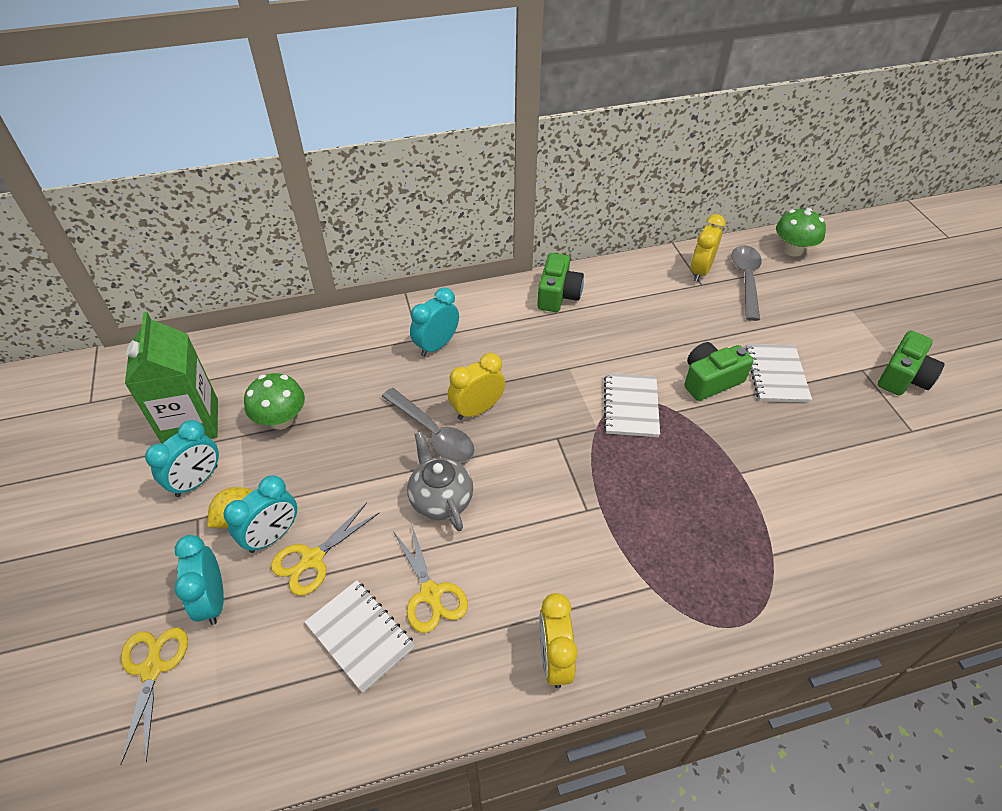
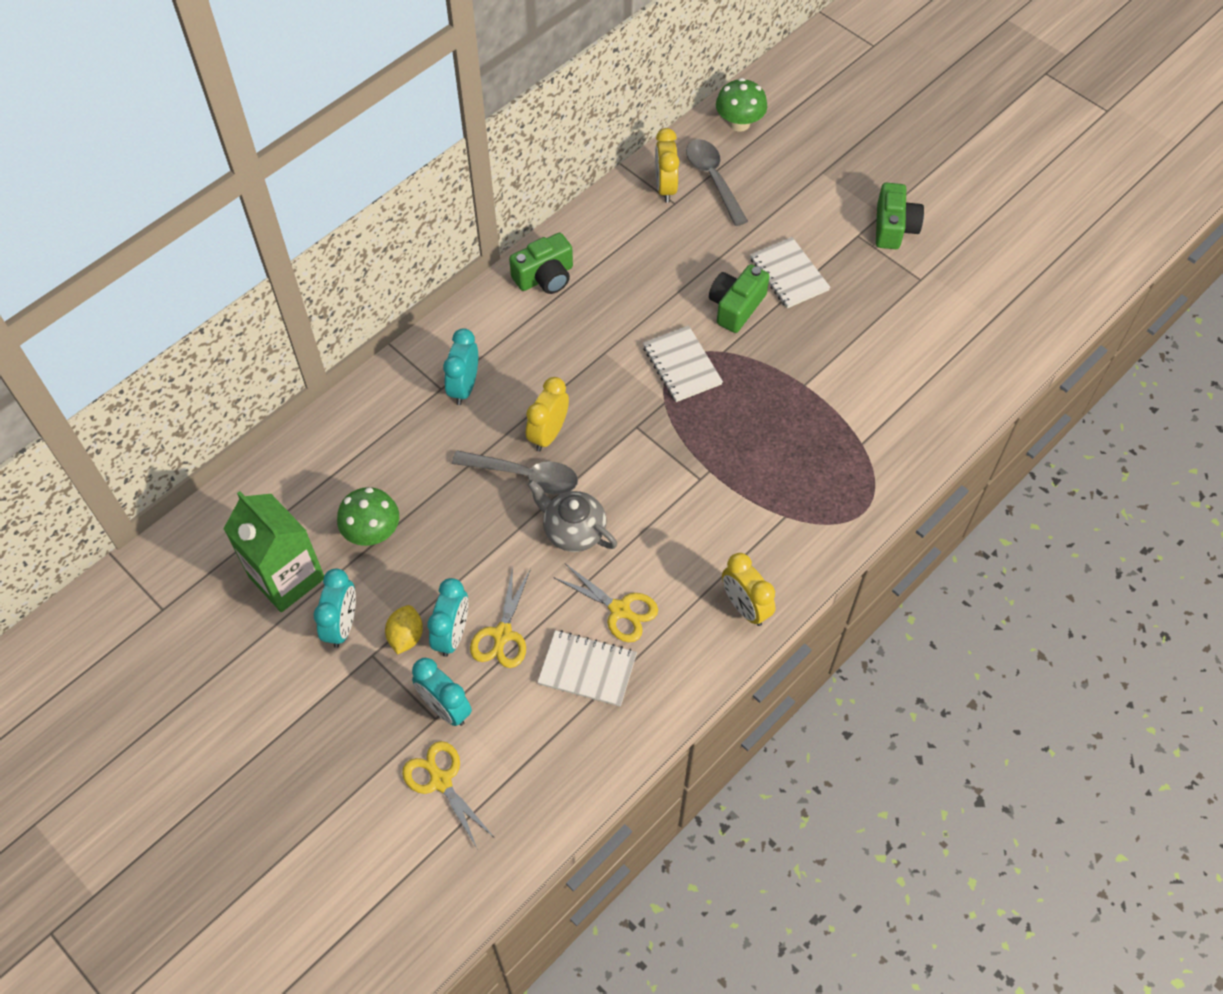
camera: 30 degrees left, 10 degrees up
green camera [537,253,584,312] -> green camera turned 75 degrees clockwise [509,233,573,294]

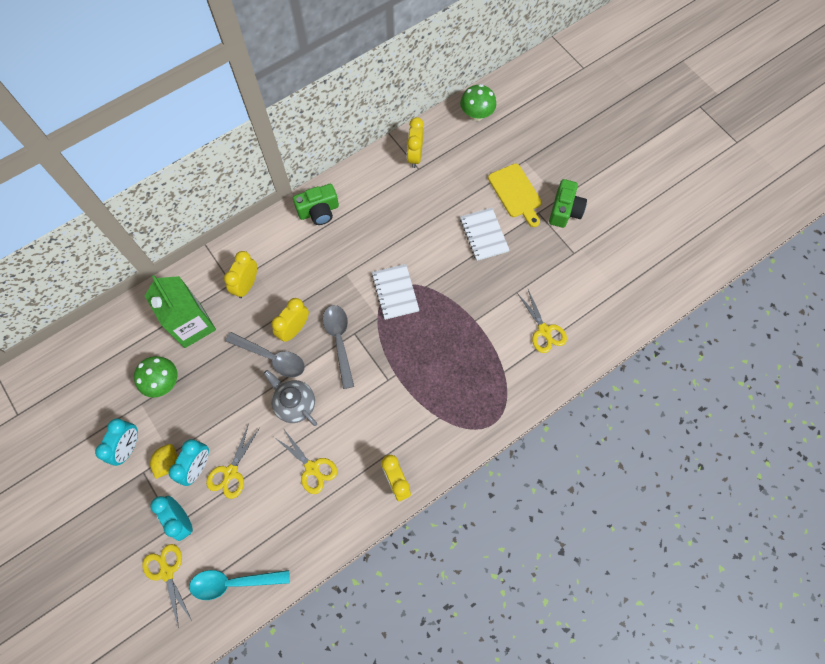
camera: 10 degrees right, 10 degrees up
green carton [224,491,324,612] -> green carton moved to [145,275,216,348]
turquoise clock [443,328,478,405] -> yellow clock [224,251,257,298]
white notebook [537,630,637,707] -> none
grey spoon [686,139,748,226] -> grey spoon moved to [323,305,354,389]
green camera [709,264,770,333] -> none
none -> turquoise spoon [189,570,290,600]
none -> yellow cutting board [488,164,542,227]
none -> yellow scissors [517,289,567,353]

